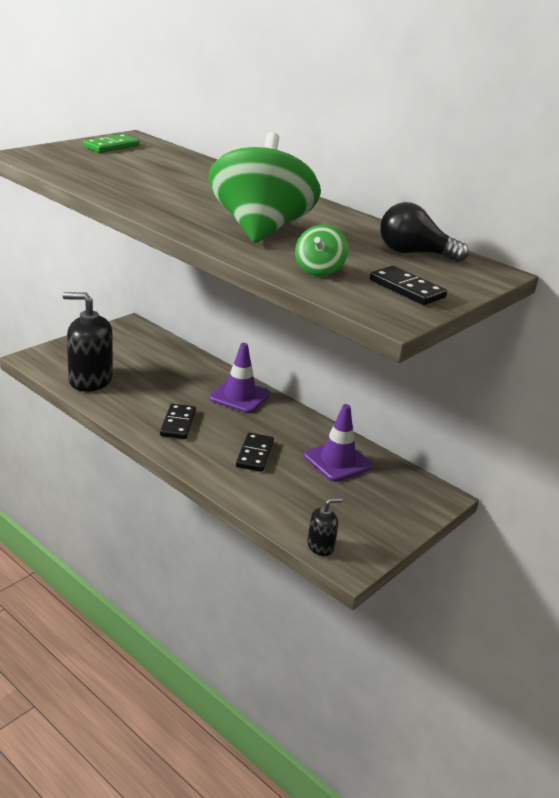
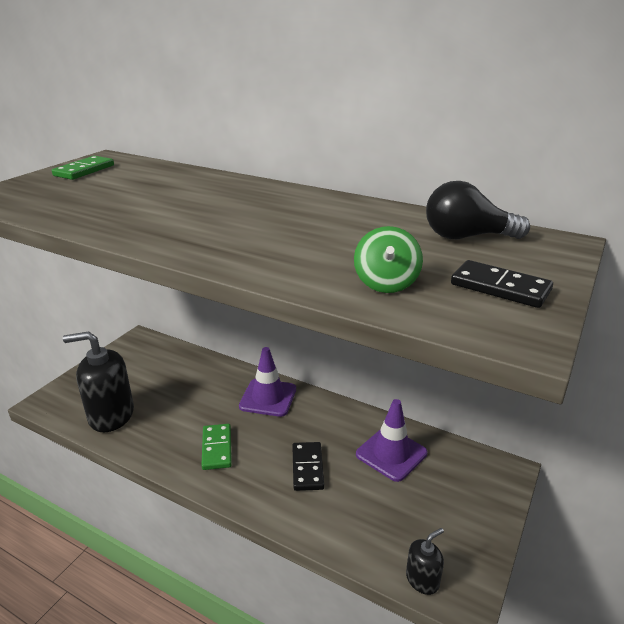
camera: 10 degrees left, 0 degrees up
black domino [160,403,196,439] -> green domino [201,424,232,470]
green spinning top [209,132,321,243] -> none

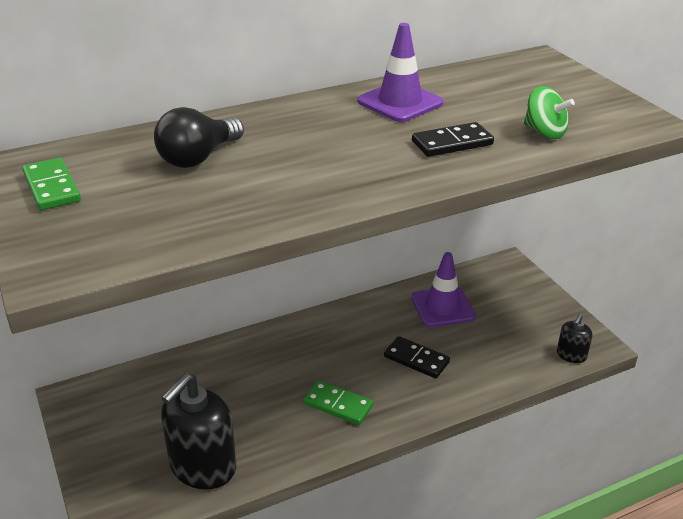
camera: 55 degrees left, 5 degrees up
purple traffic cone [239,347,296,417] -> purple traffic cone moved to [357,23,443,122]
black soap dispenser [406,528,444,595] -> black soap dispenser turned 150 degrees counterclockwise [557,314,592,363]
black light bulb [426,181,530,239] -> black light bulb moved to [154,107,244,168]
black domino [451,260,553,308] -> black domino moved to [412,122,494,157]

